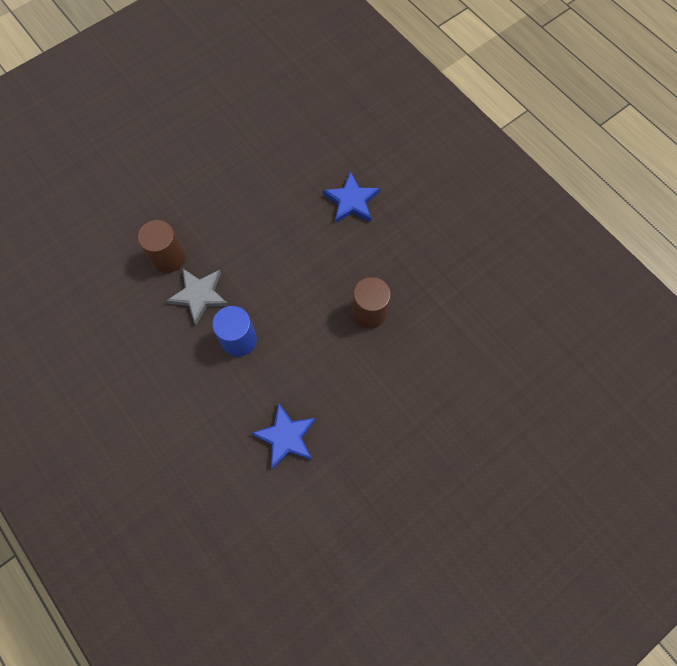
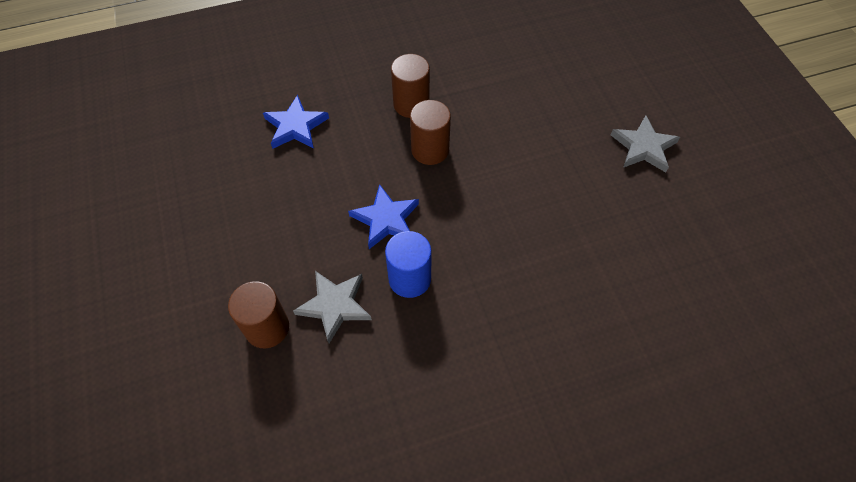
camera: 70 degrees left, 10 degrees down
blue star [251,403,316,469] -> blue star moved to [348,184,419,249]
none -> brown cylinder [391,54,430,118]
none -> grey star [611,115,680,173]

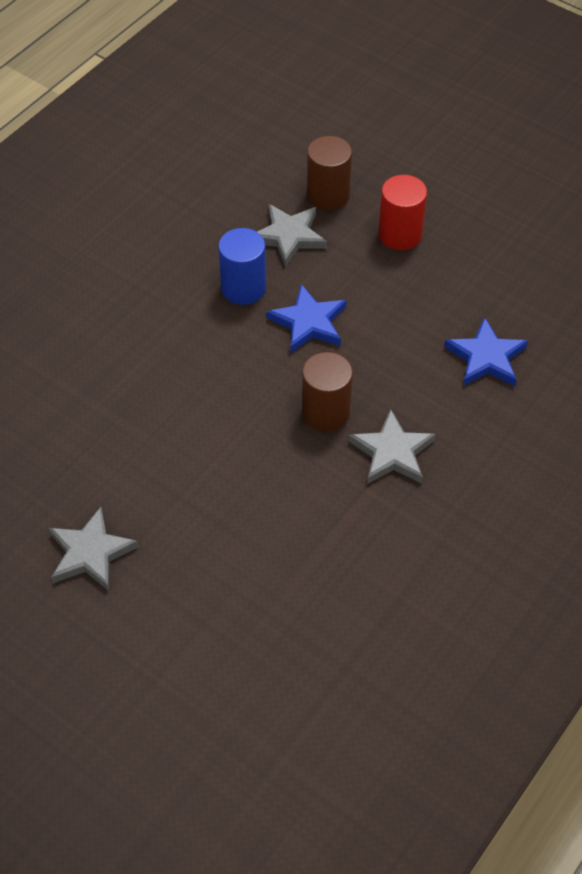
camera: 145 degrees right, 5 degrees down
brown cylinder [391,54,430,118] -> grey star [349,409,436,484]
none -> red cylinder [378,175,427,250]

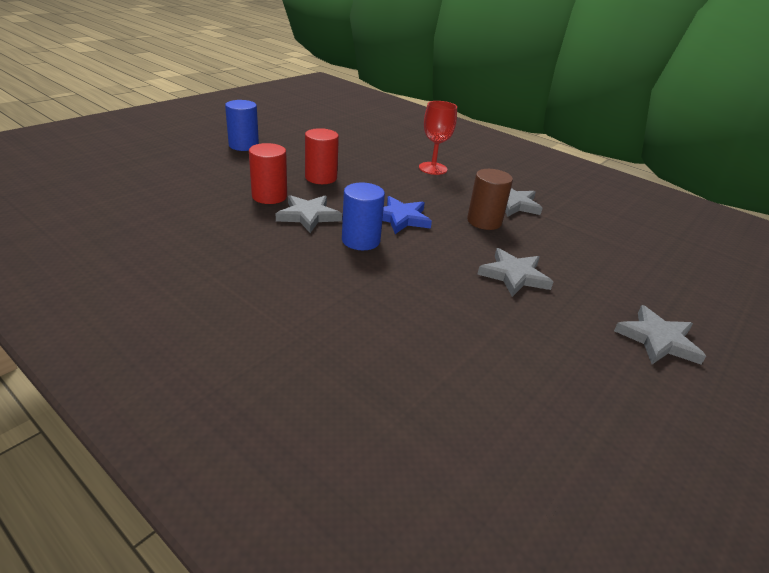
camera: 90 degrees left, 20 degrees down
brown cylinder [307,136,352,210] -> red cylinder [249,143,287,204]
blue star [444,317,528,386] -> red goblet [419,101,457,175]
none -> blue cylinder [225,100,259,151]
none -> grey star [477,248,553,297]

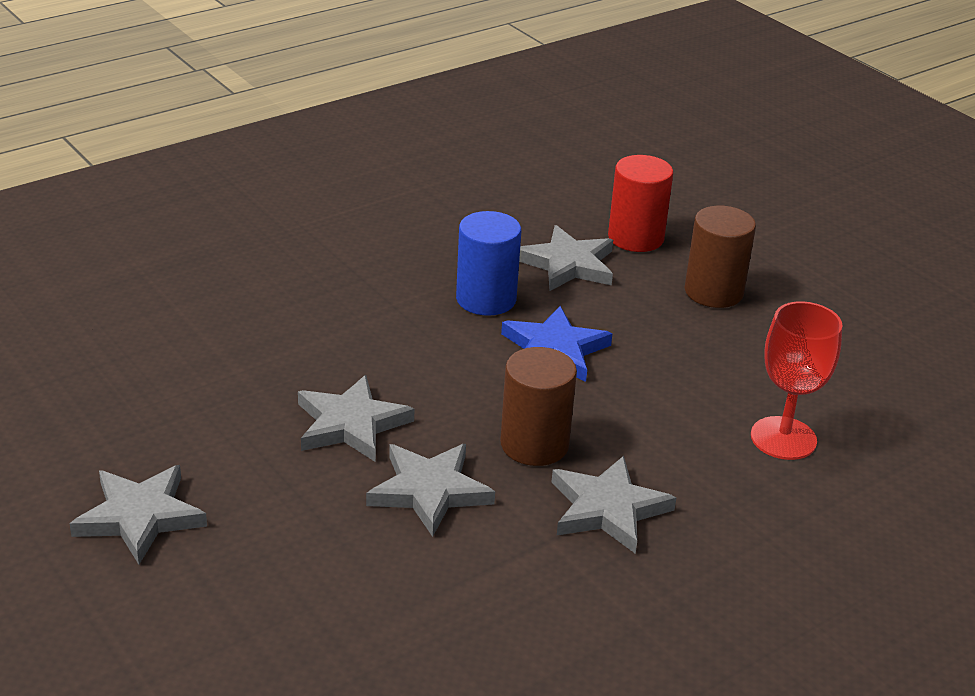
camera: 105 degrees right, 0 degrees up
blue cylinder [225,100,259,151] -> none
red cylinder [305,128,339,184] -> brown cylinder [685,206,756,308]
none -> grey star [366,444,495,537]

